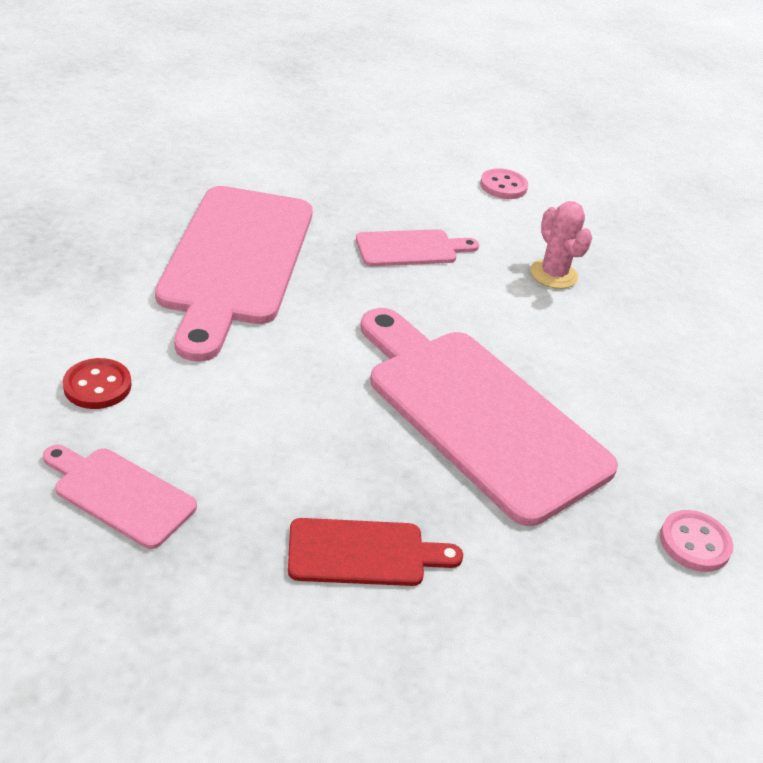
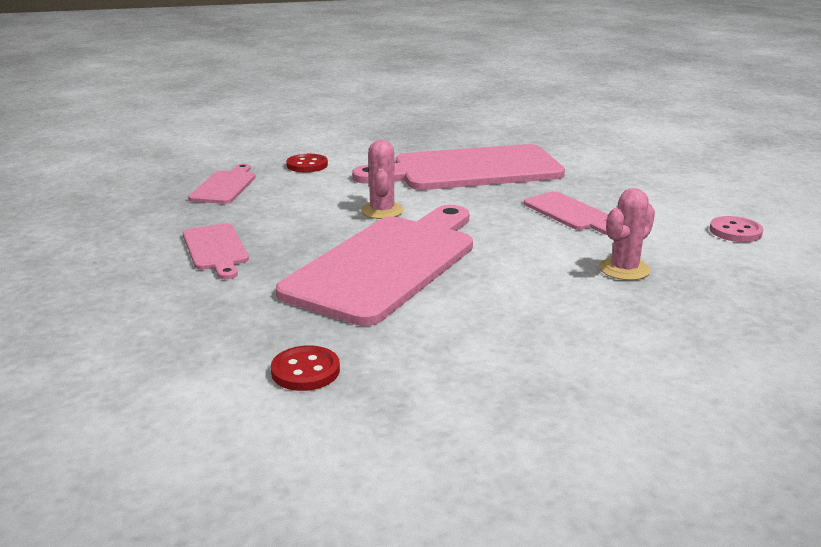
camera: 75 degrees right, 15 degrees down
red cutting board [288,518,463,586] -> pink cutting board [183,223,249,280]
pink button [660,510,733,572] -> red button [271,345,340,391]
none -> pink cactus [361,140,404,219]

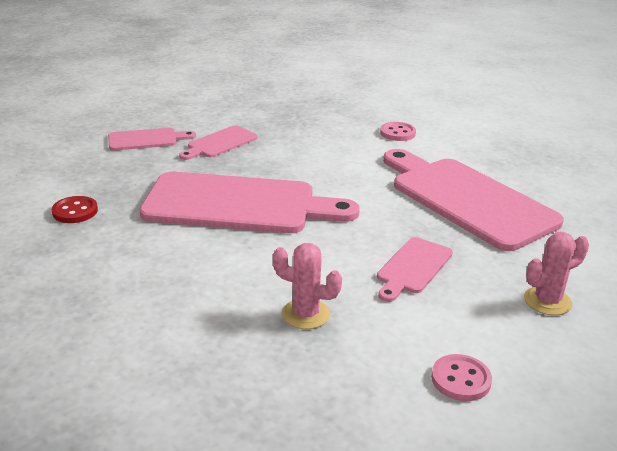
camera: 65 degrees right, 5 degrees up
pink cutting board [188,164,256,204] -> pink cutting board moved to [108,128,196,151]
red button [286,154,328,172] -> pink button [380,122,416,141]
pink cactus [361,140,404,219] -> pink cactus moved to [524,232,589,315]

